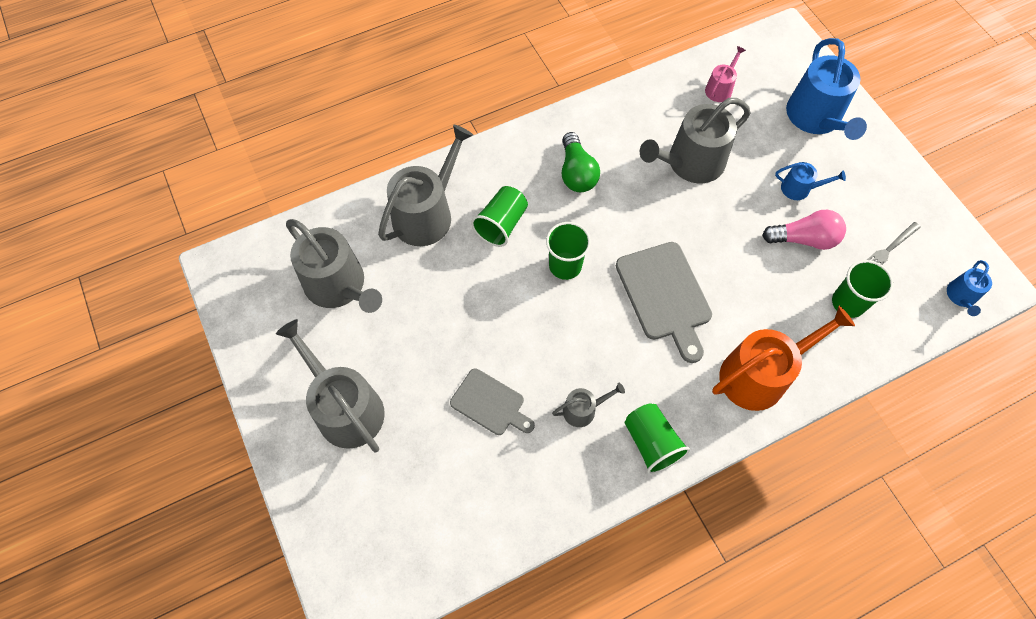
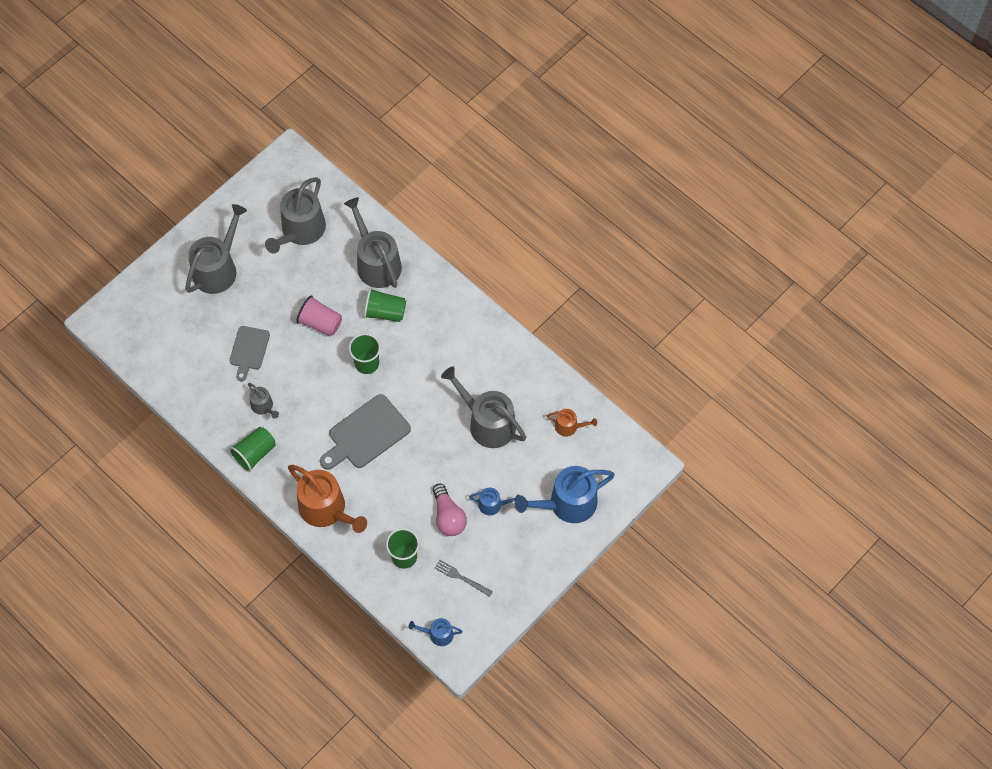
camera: 70 degrees right, 0 degrees up
grey watering can [378,125,473,246] -> grey watering can turned 135 degrees counterclockwise [344,197,402,288]
green light bulb [562,132,600,192] -> none
pink watering can [705,46,746,102] -> orange watering can [547,409,597,437]
blue watering can [775,162,846,200] -> blue watering can turned 75 degrees counterclockwise [469,488,520,515]
none -> pink cup [296,295,342,337]

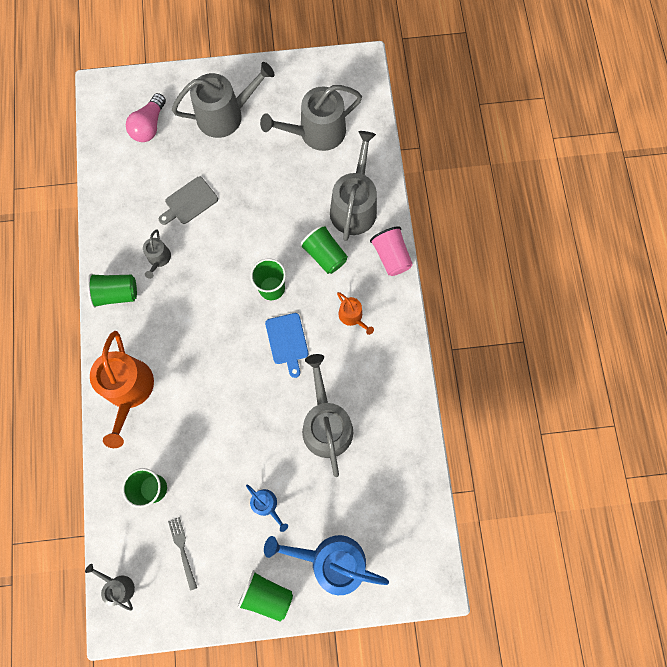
camera: 40 degrees right, 10 degrees up
pink cup [296,295,342,337] -> pink cup moved to [370,226,413,276]
grey cutting board [320,394,411,470] -> none
blue watering can [409,618,463,646] -> grey watering can [85,564,135,611]
pink light bulb [433,484,467,536] -> pink light bulb moved to [126,93,166,142]
orange watering can [547,409,597,437] -> orange watering can moved to [337,292,374,335]
none -> green cup [237,570,293,622]
none -> blue cutting board [265,313,308,378]

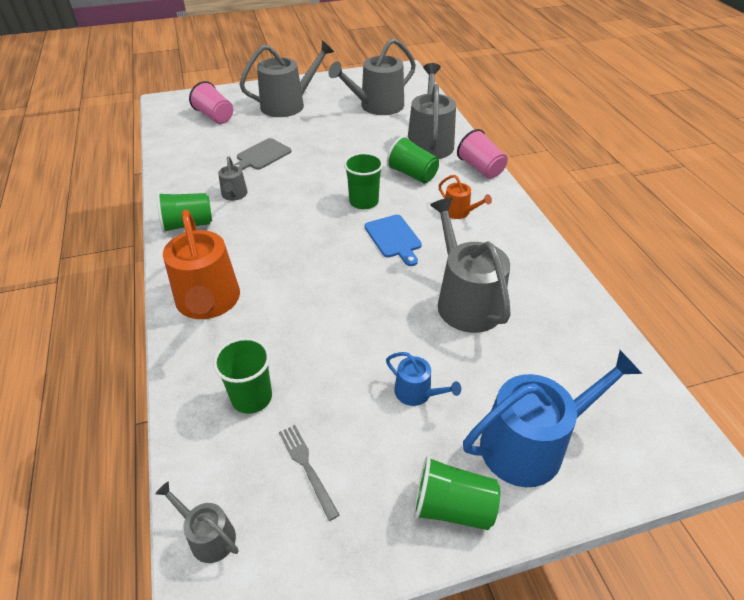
camera: 10 degrees left, 30 degrees down
pink light bulb [126,93,166,142] -> pink cup [189,81,233,124]
blue watering can [264,535,389,595] -> blue watering can turned 150 degrees clockwise [463,350,642,487]

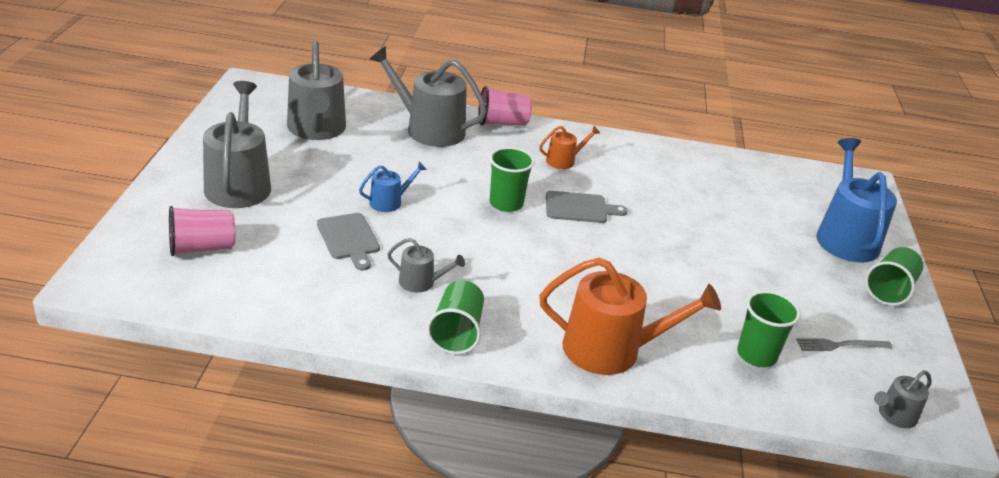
camera: 70 degrees left, 10 degrees down
blue cutting board [365,215,422,266] -> grey cutting board [546,191,628,223]
blue watering can [386,352,461,406] -> blue watering can moved to [359,162,427,212]
green cup [387,136,439,183] -> none
grey watering can [430,198,511,333] -> none

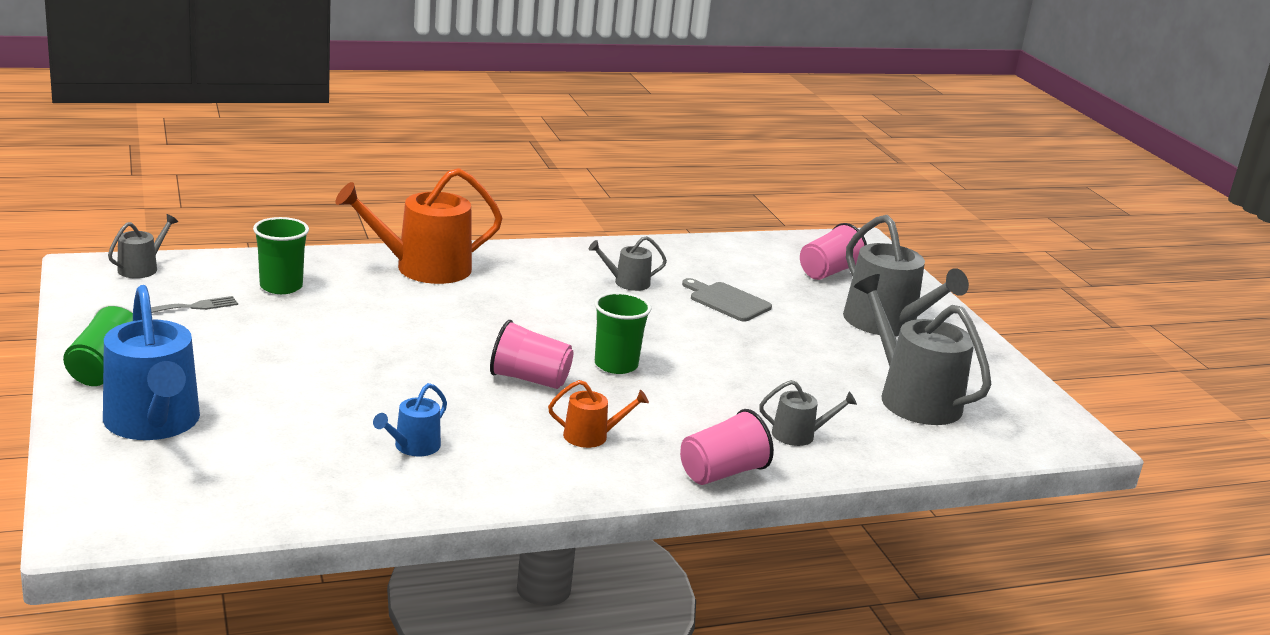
camera: 155 degrees right, 10 degrees down
blue watering can [359,162,427,212] -> blue watering can moved to [373,383,447,456]
grey watering can [370,46,487,147] -> grey watering can [759,380,857,446], size x0.49
green cup [427,281,484,354] -> none
orange watering can [539,126,600,169] -> orange watering can turned 135 degrees counterclockwise [548,380,649,448]
grey cutting board [546,191,628,223] -> pink cup [490,320,573,389]

